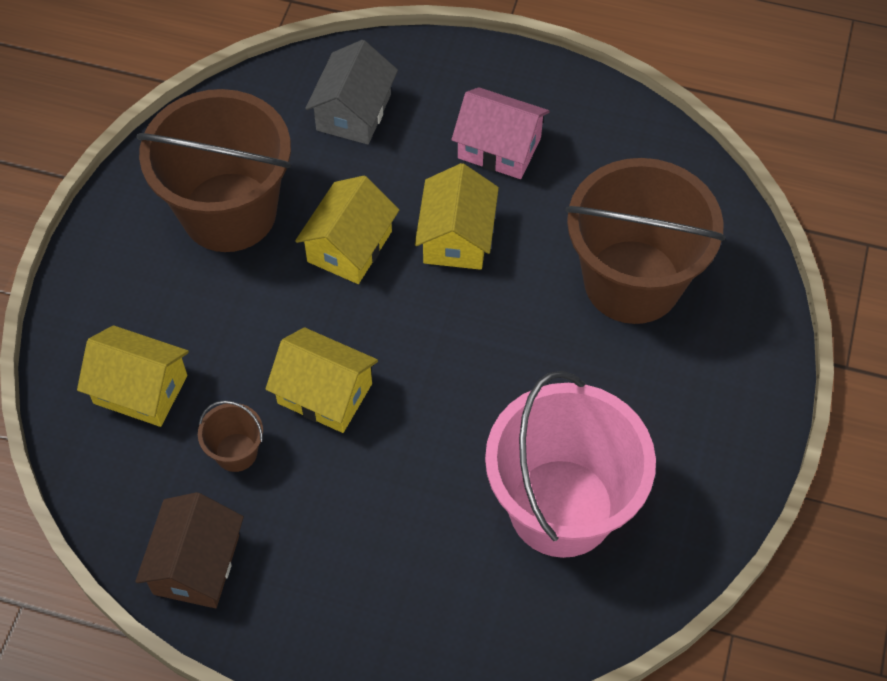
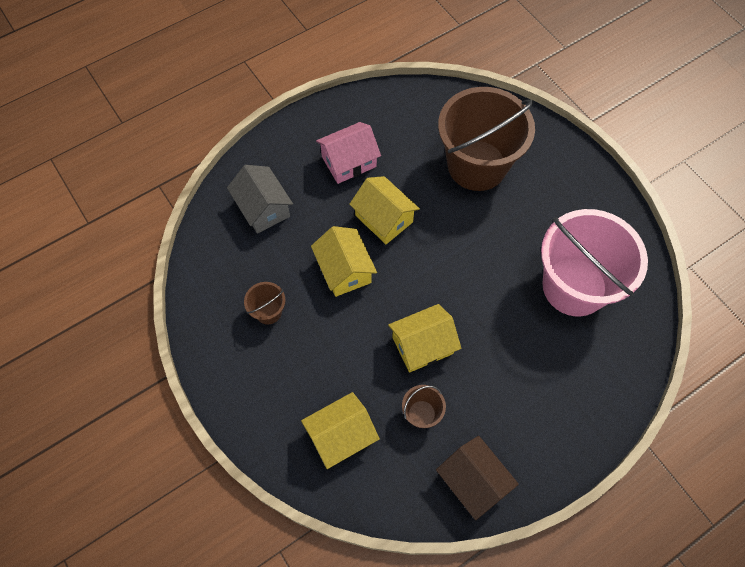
camera: 50 degrees left, 5 degrees up
brown bucket [136,89,291,252] -> brown bucket [244,282,285,325], size x0.41

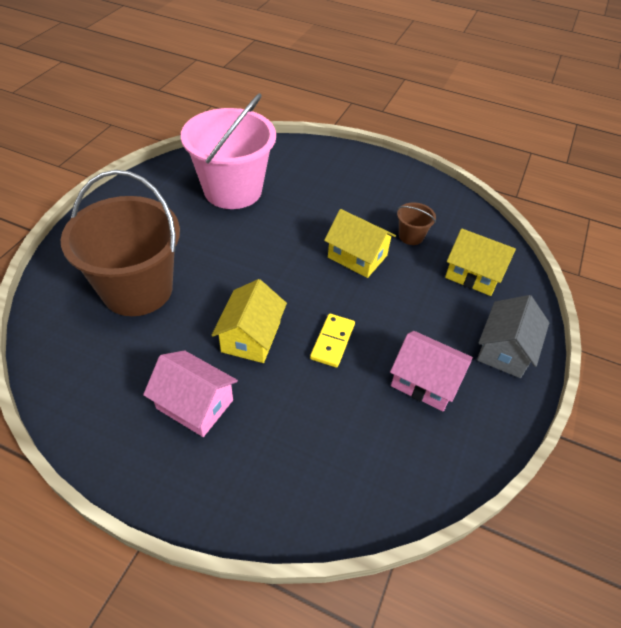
camera: 125 degrees left, 15 degrees down
grey house [227,165,293,234] -> grey house moved to [477,295,549,378]
brown bucket [244,282,285,325] -> pink house [390,331,473,411]
yellow house [311,226,377,297] -> yellow domino [310,314,355,368]
brown house [436,436,519,520] -> none

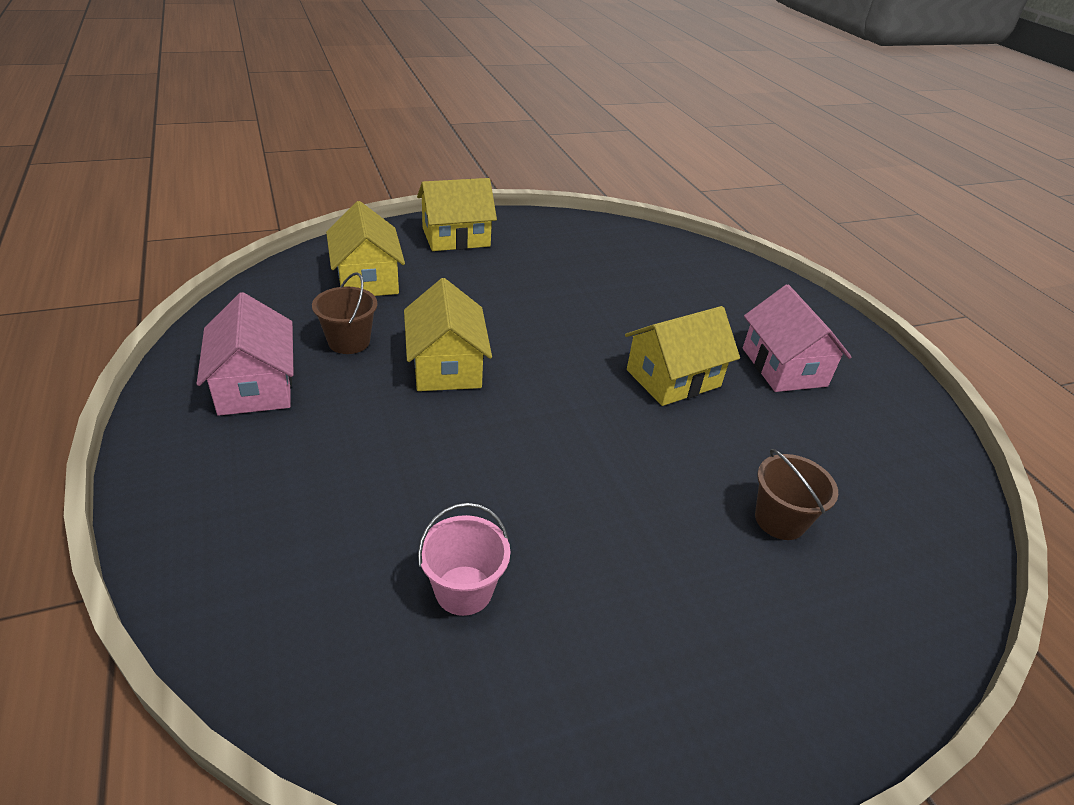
camera: 135 degrees left, 10 degrees down
brown bucket [61,170,180,316] -> brown bucket [755,449,838,540], size x0.41
pink bucket [181,93,276,209] -> pink bucket [418,503,510,616], size x0.41
yellow domino [310,314,355,368] -> none
pink house [390,331,473,411] -> pink house moved to [197,292,294,416]
grey house [477,295,549,378] -> yellow house [417,178,497,251]

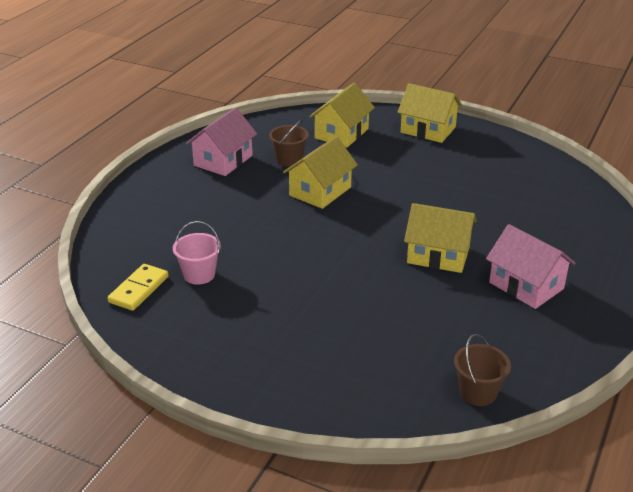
camera: 50 degrees right, 5 degrees down
pink house [743,284,852,392] -> pink house turned 75 degrees counterclockwise [486,224,575,309]
brown bucket [755,449,838,540] -> brown bucket moved to [454,334,511,406]
none -> yellow domino [108,264,169,311]

